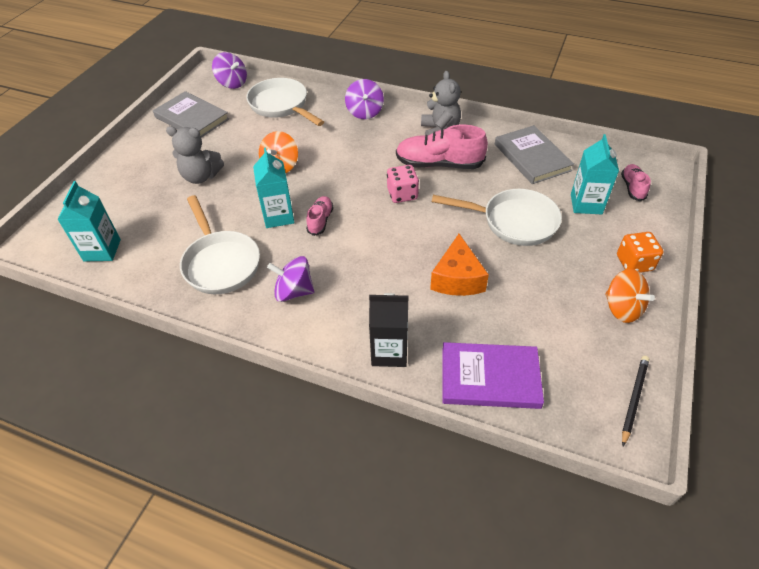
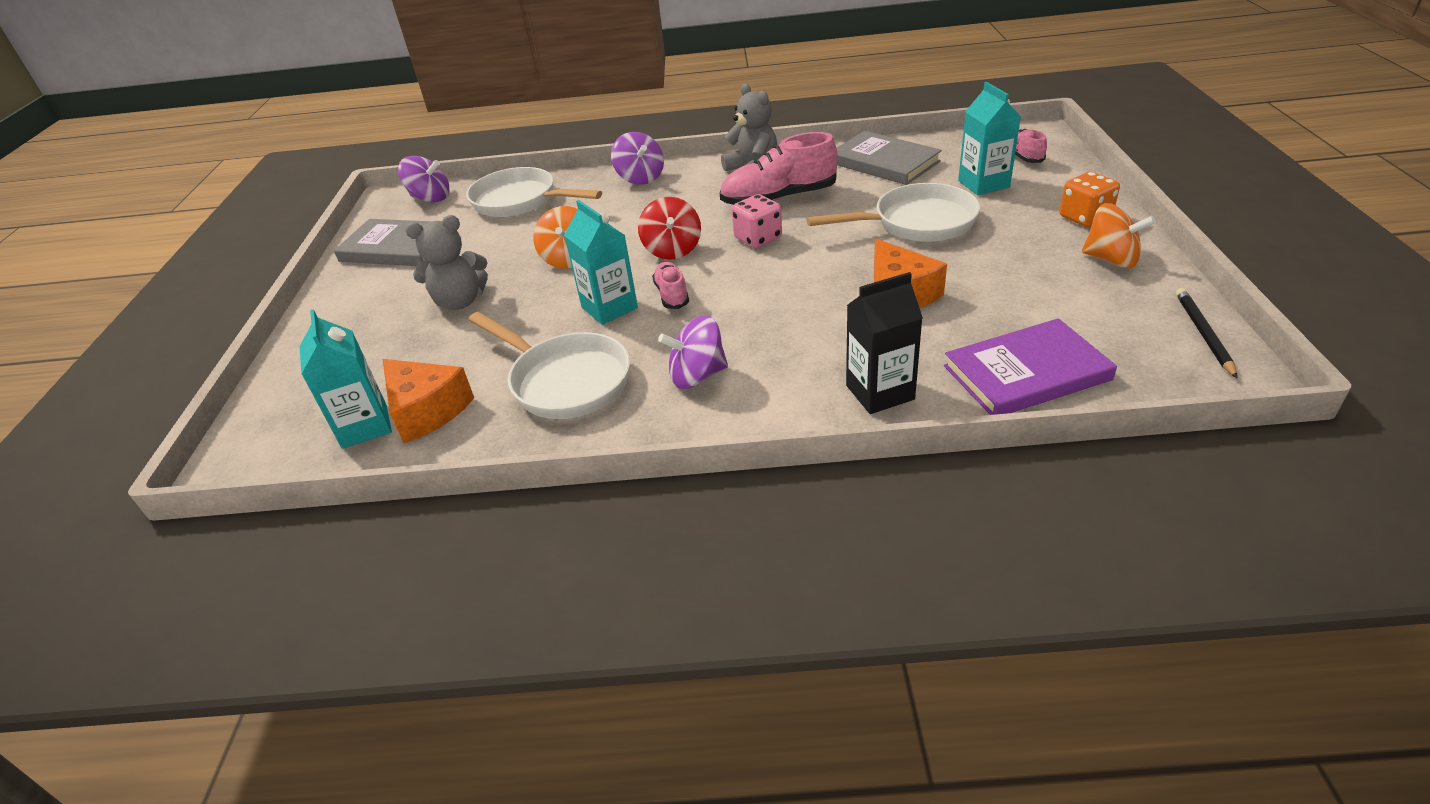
camera: 20 degrees left, 10 degrees down
none -> orange cheese [383,359,474,443]
none -> red spinning top [638,197,701,260]

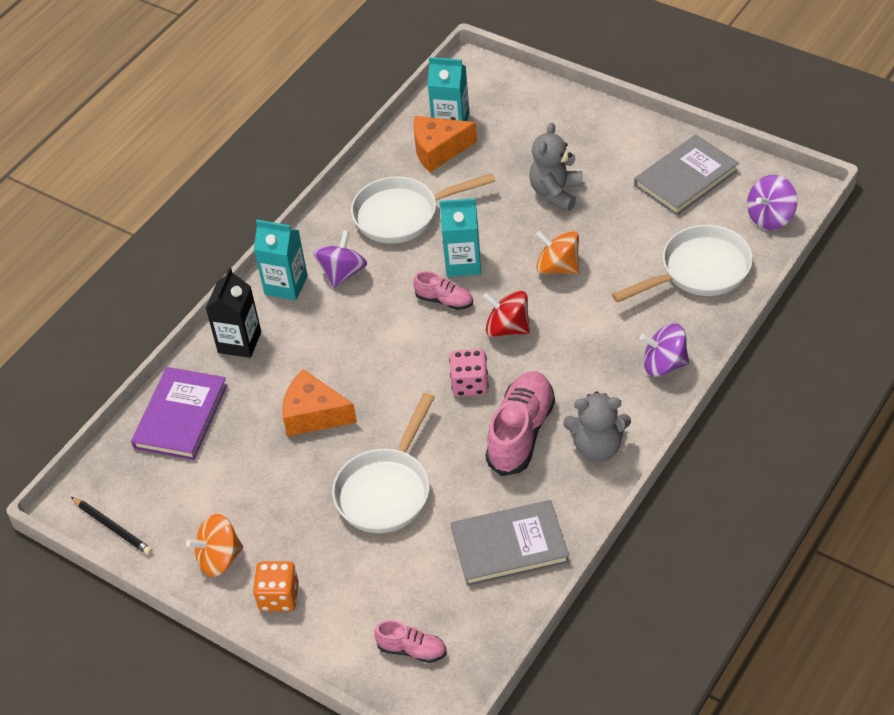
camera: 125 degrees right, 10 degrees up
turquoise carton [958,82,1021,195] -> turquoise carton moved to [254,220,308,300]

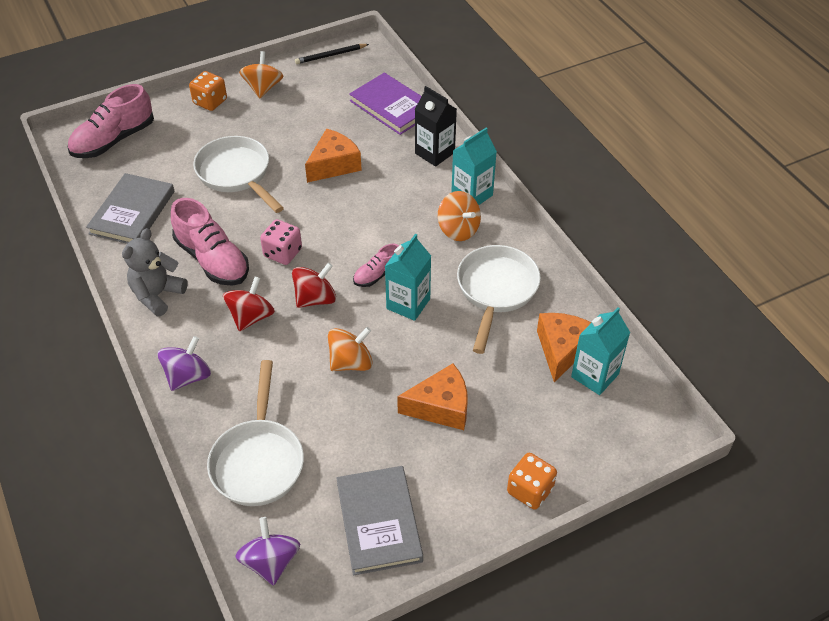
camera: 115 degrees right, 0 degrees up
purple spinning top [313,230,367,288] -> orange spinning top [438,191,481,241]
pink shoe [374,620,447,663] -> pink shoe [67,84,154,158], size x1.88
grey teddy bear [529,123,582,211] -> orange cheese [397,363,468,430]
none -> red spinning top [223,277,275,331]
none -> orange dice [507,453,557,510]

